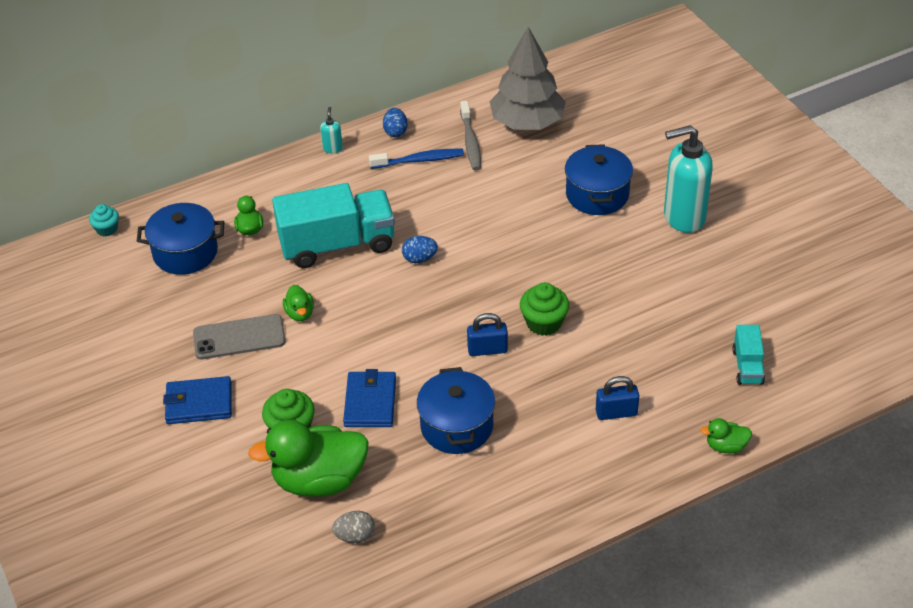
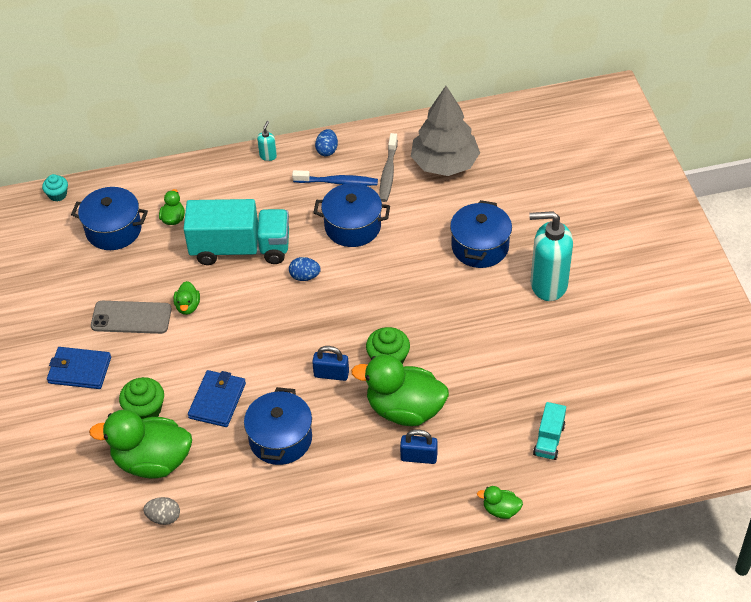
camera: 15 degrees right, 5 degrees up
none -> blue pot [313,183,390,247]
none -> green duck [351,354,449,426]

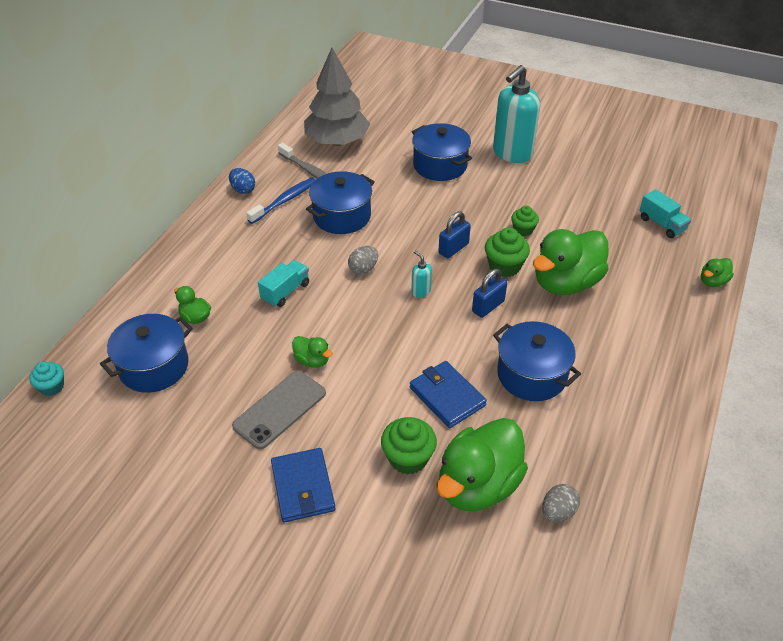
camera: 55 degrees left, 5 degrees down
blue wallet [47,347,111,389] -> blue wallet turned 60 degrees counterclockwise [271,448,336,522]
turquoise truck [184,199,289,265] -> turquoise truck [258,260,309,307], size x0.47
turquoise soap dispenser [257,121,277,161] -> turquoise soap dispenser moved to [411,250,432,298]
blue egg [289,257,321,281] -> grey egg [348,246,378,274]
blue padlock [400,430,438,464] -> blue padlock moved to [438,211,471,258]
none -> green cupcake [511,206,539,236]

